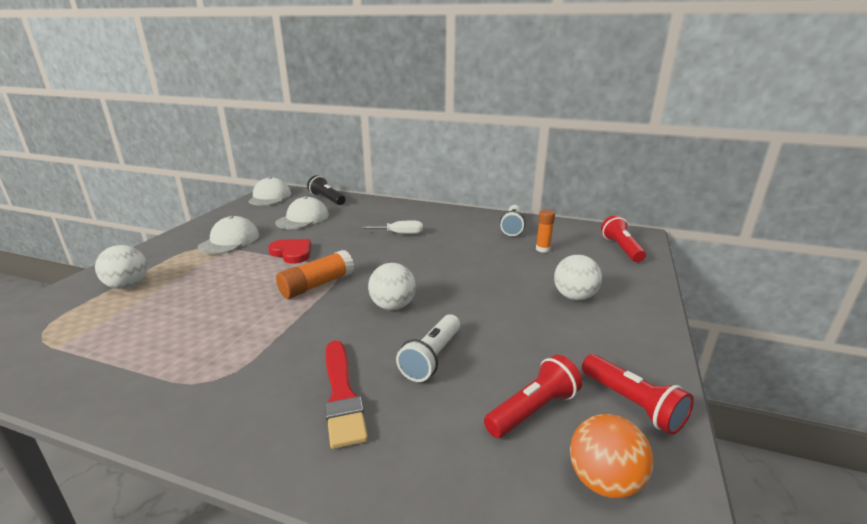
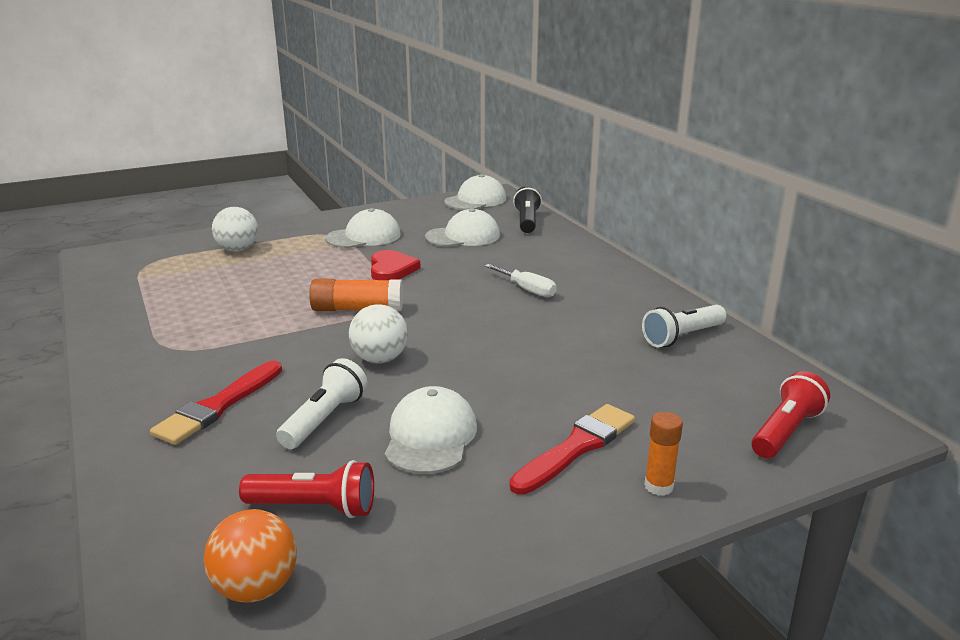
camera: 45 degrees right, 0 degrees up
white flashlight [396,314,460,382] -> white flashlight turned 135 degrees clockwise [276,358,367,449]
orange glue stick [536,209,555,253] -> orange glue stick moved to [644,412,683,496]
white ball [554,255,602,301] -> red brush [509,404,635,495]
red flashlight [582,354,694,435] -> none
none -> white cap [384,386,477,474]

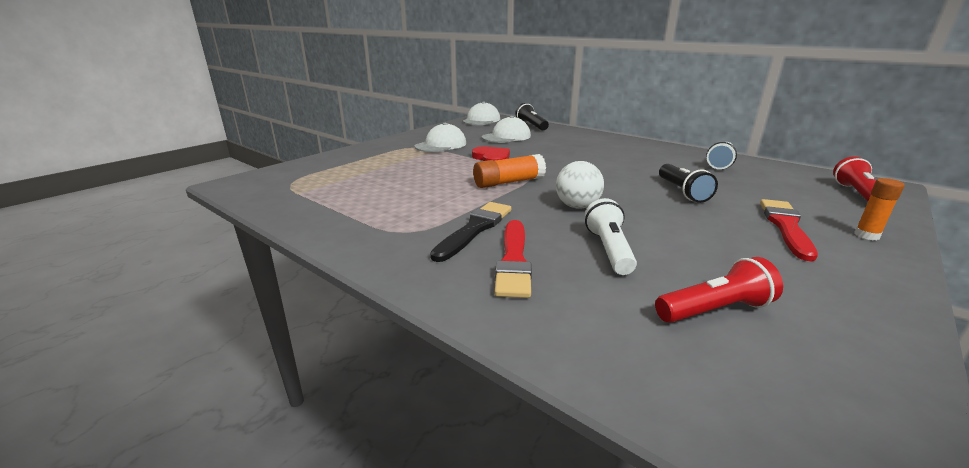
camera: 25 degrees left, 0 degrees up
orange ball [204,509,297,603] -> none
white ball [212,207,258,251] -> none
white cap [384,386,477,474] -> none
white screwdriver [485,264,557,298] -> none
none -> black brush [430,202,511,262]
none -> black flashlight [659,164,718,203]

